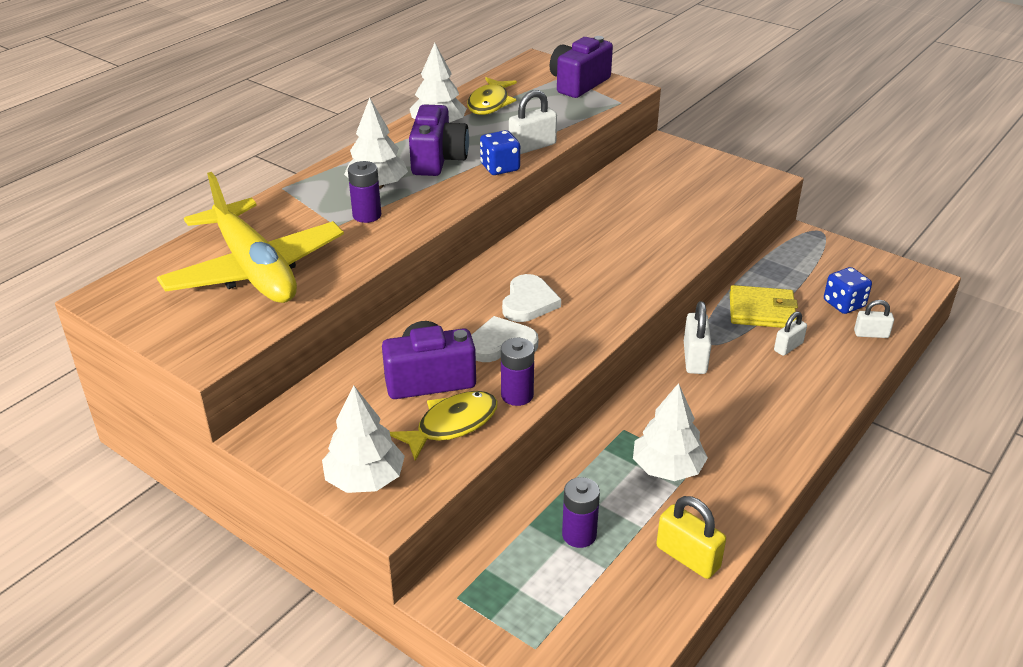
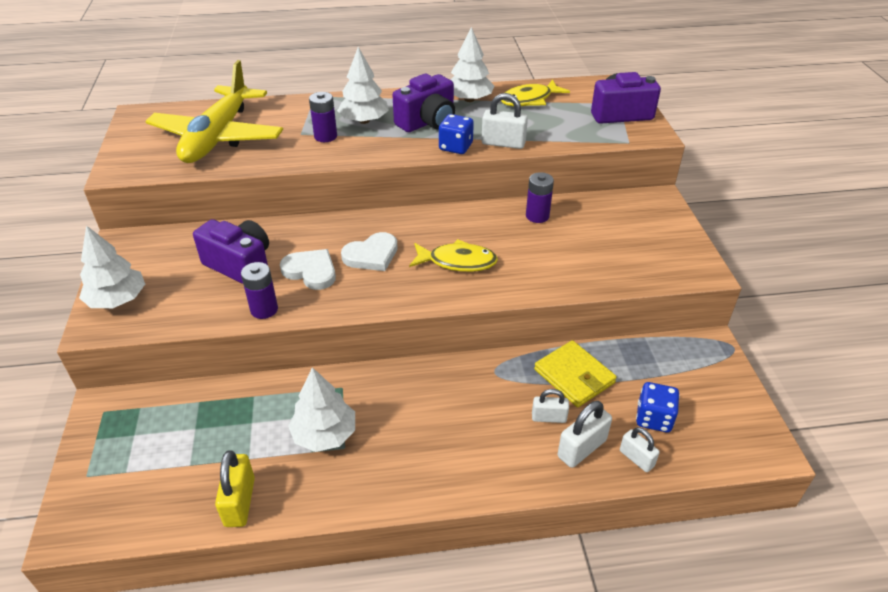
camera: 45 degrees right, 5 degrees up
yellow fish [390,391,498,461] -> yellow fish moved to [409,239,498,272]
purple battery [562,477,600,548] -> purple battery moved to [526,172,554,223]
white padlock [684,301,711,374] -> white padlock moved to [558,401,612,468]

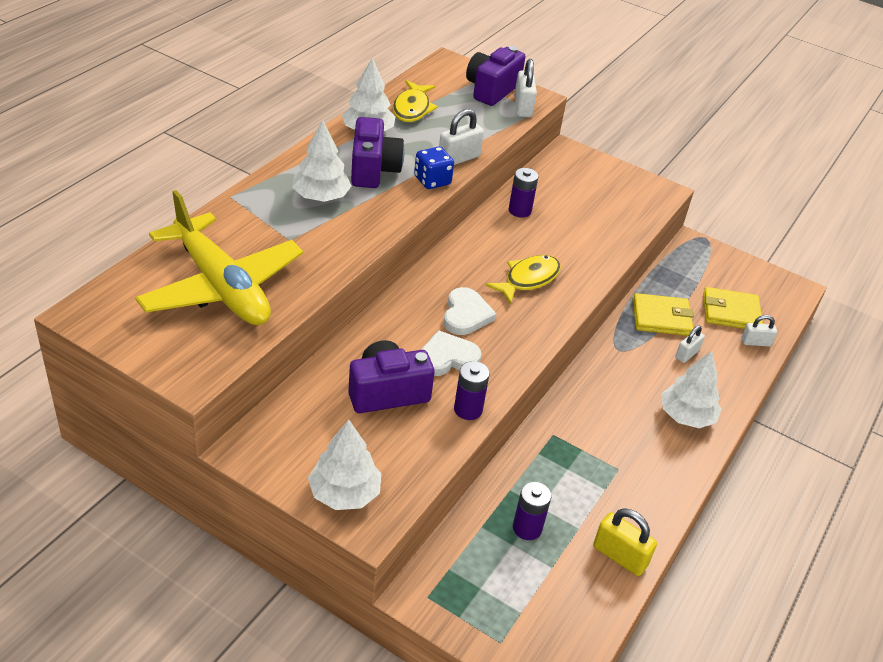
camera: 55 degrees left, 0 degrees up
white tree [288,367,355,452] -> white tree moved to [661,351,721,428]
purple battery [309,92,337,142] -> purple battery moved to [513,482,551,540]
white padlock [558,401,612,468] -> white padlock moved to [514,59,537,117]
blue dice [636,382,680,432] -> yellow wallet [703,287,763,329]

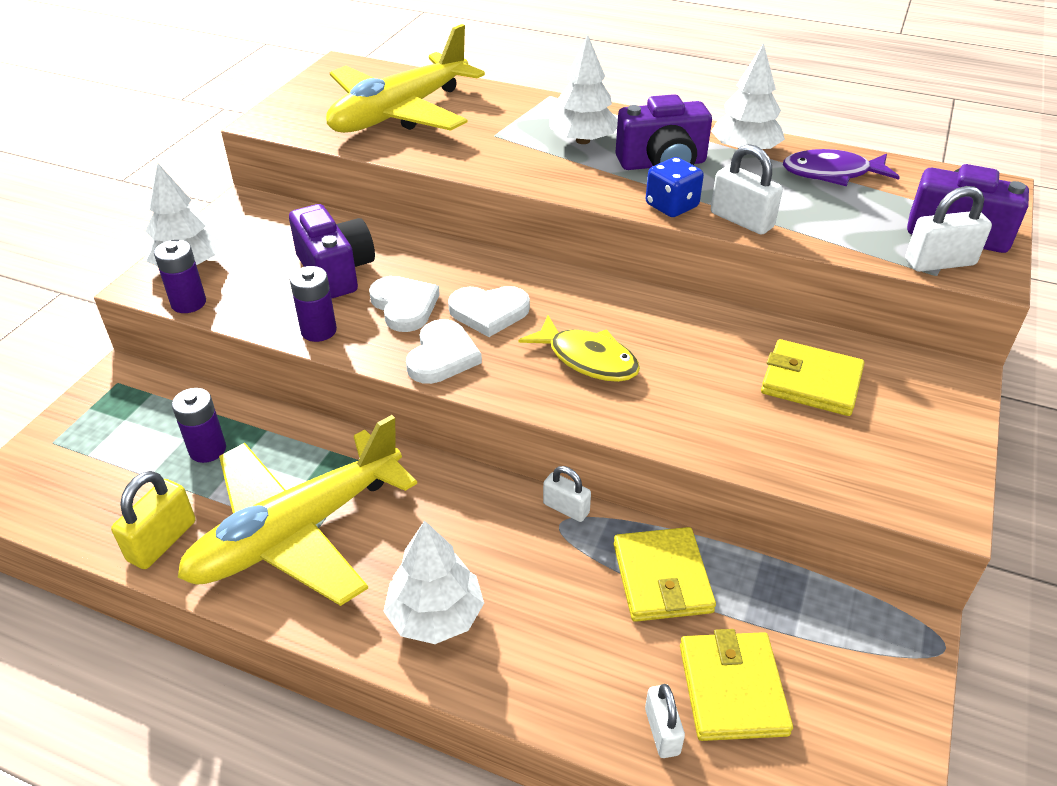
camera: 85 degrees right, 0 degrees up
yellow fish [393,80,438,122] -> purple fish [783,149,900,186]
purple battery [509,168,539,218] -> purple battery moved to [154,240,206,313]
white padlock [675,325,705,363] -> white padlock moved to [543,466,591,522]
none -> yellow plane [177,415,417,606]
none -> white heart [406,319,482,384]
none -> yellow wallet [761,339,864,416]

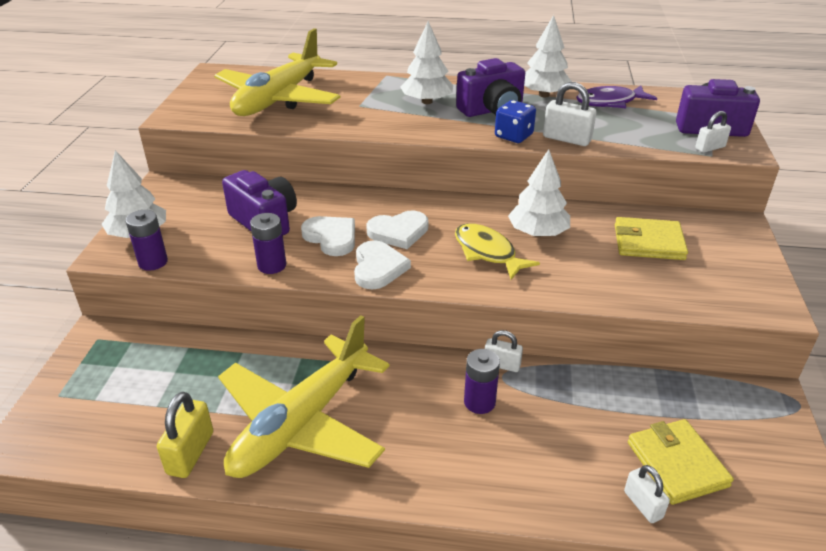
camera: 15 degrees left, 5 degrees down
purple battery [172,388,226,463] -> purple battery moved to [464,349,500,414]
white tree [383,520,484,644] -> white tree moved to [508,149,570,237]
yellow fish [518,315,640,382] -> yellow fish turned 150 degrees counterclockwise [455,223,540,280]
yellow wallet [614,527,716,622] -> none
white padlock [905,186,992,272] -> white padlock [695,111,731,153], size x0.65

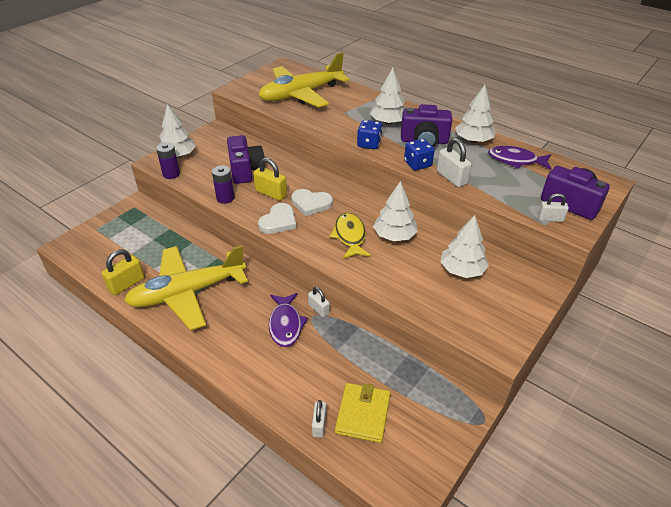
camera: 30 degrees right, 5 degrees up
white heart [301,216,355,256] -> yellow padlock [253,158,287,201]
purple battery [464,349,500,414] -> purple fish [269,293,308,347]
yellow wallet [615,217,688,260] -> white tree [440,215,489,278]
none -> blue dice [357,120,383,149]

